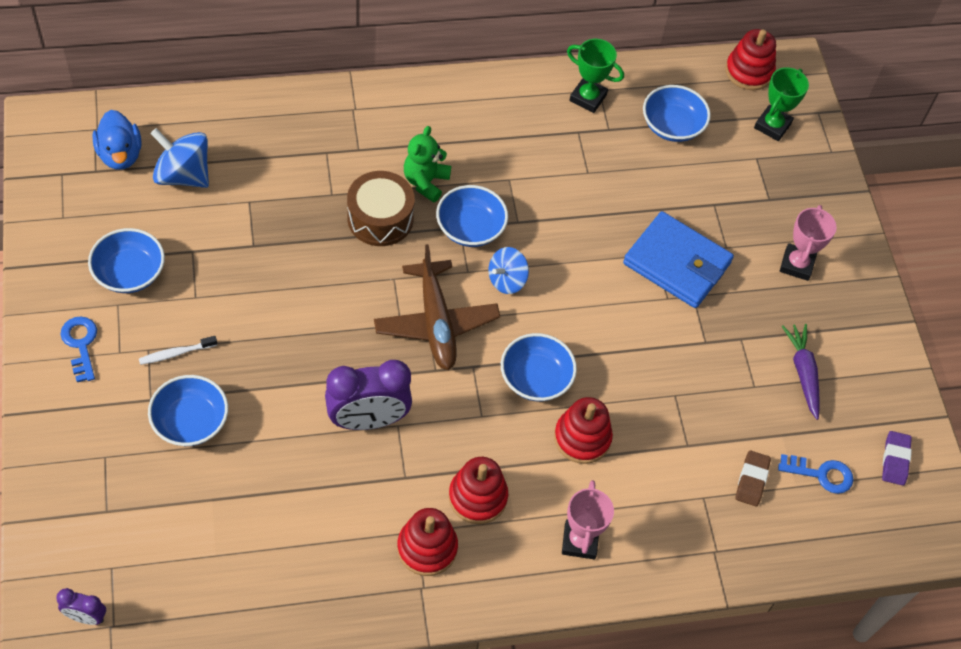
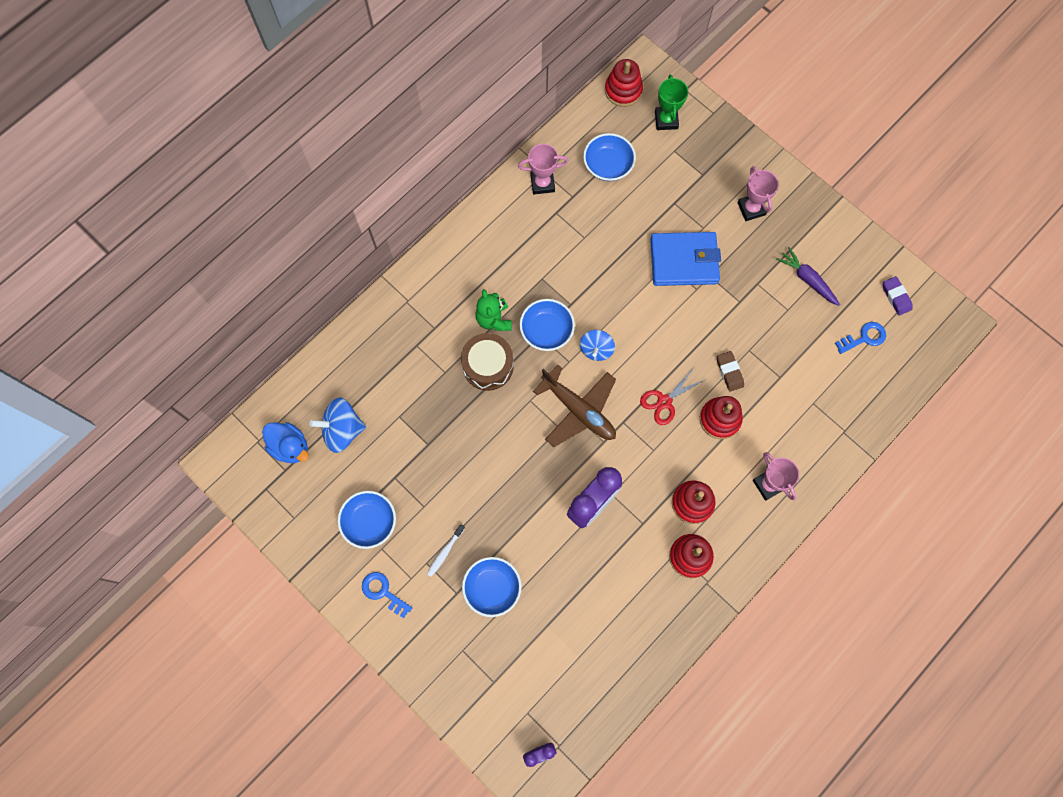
camera: 30 degrees left, 15 degrees up
blue bowl [501,333,577,401] -> red scissors [640,367,706,425]
green trophy [567,39,624,113] -> pink trophy [518,144,568,194]
brown eraser [735,450,771,506] -> brown eraser moved to [717,351,744,392]

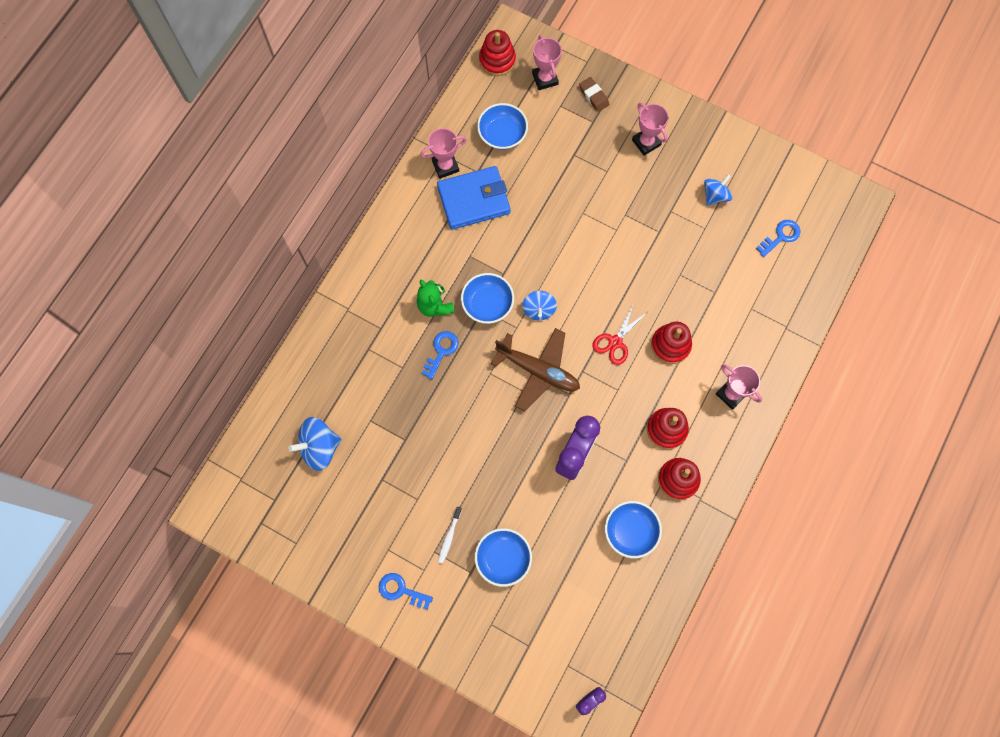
camera: 15 degrees left, 0 degrees up
blue duck [262,422,309,463] -> none
blue bowl [338,491,396,549] -> blue bowl moved to [605,501,662,558]
brown drum [461,333,514,391] -> blue key [422,331,458,379]
blue wallet [650,232,721,286] -> blue wallet moved to [437,166,511,230]
green trophy [655,74,688,130] -> pink trophy [532,35,562,90]
brown eraser [717,351,744,392] -> brown eraser moved to [579,77,609,112]
purple carrot [776,247,840,306] -> blue spinning top [704,174,732,205]
purple eraser [883,276,912,315] -> none

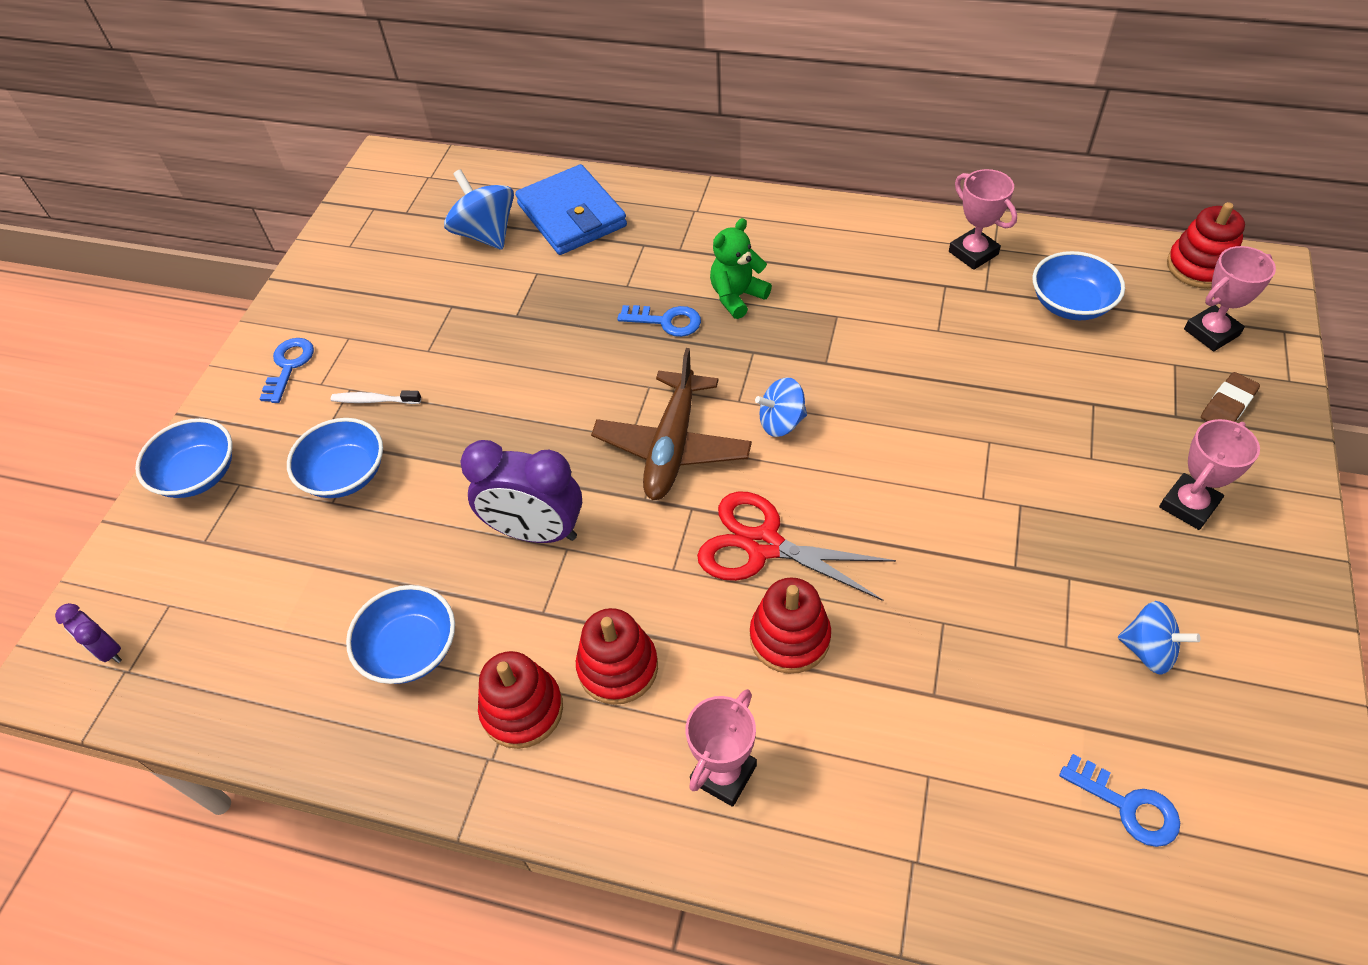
camera: 80 degrees right, 20 degrees down
blue wallet [437,166,511,230] -> blue wallet moved to [515,164,627,255]
blue bowl [461,273,514,324] -> blue bowl moved to [135,418,233,498]
red scissors [592,303,646,365] -> red scissors [697,492,896,601], size x1.50

